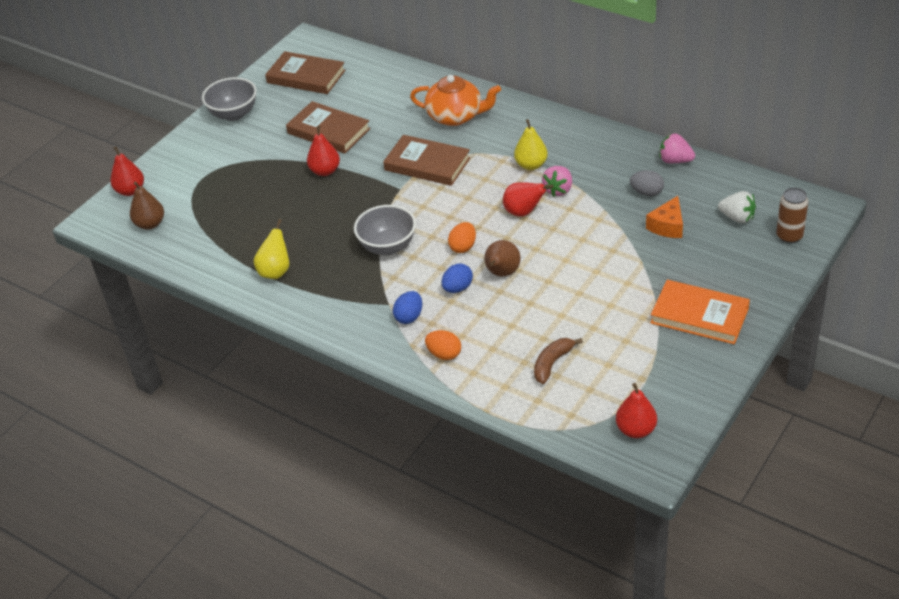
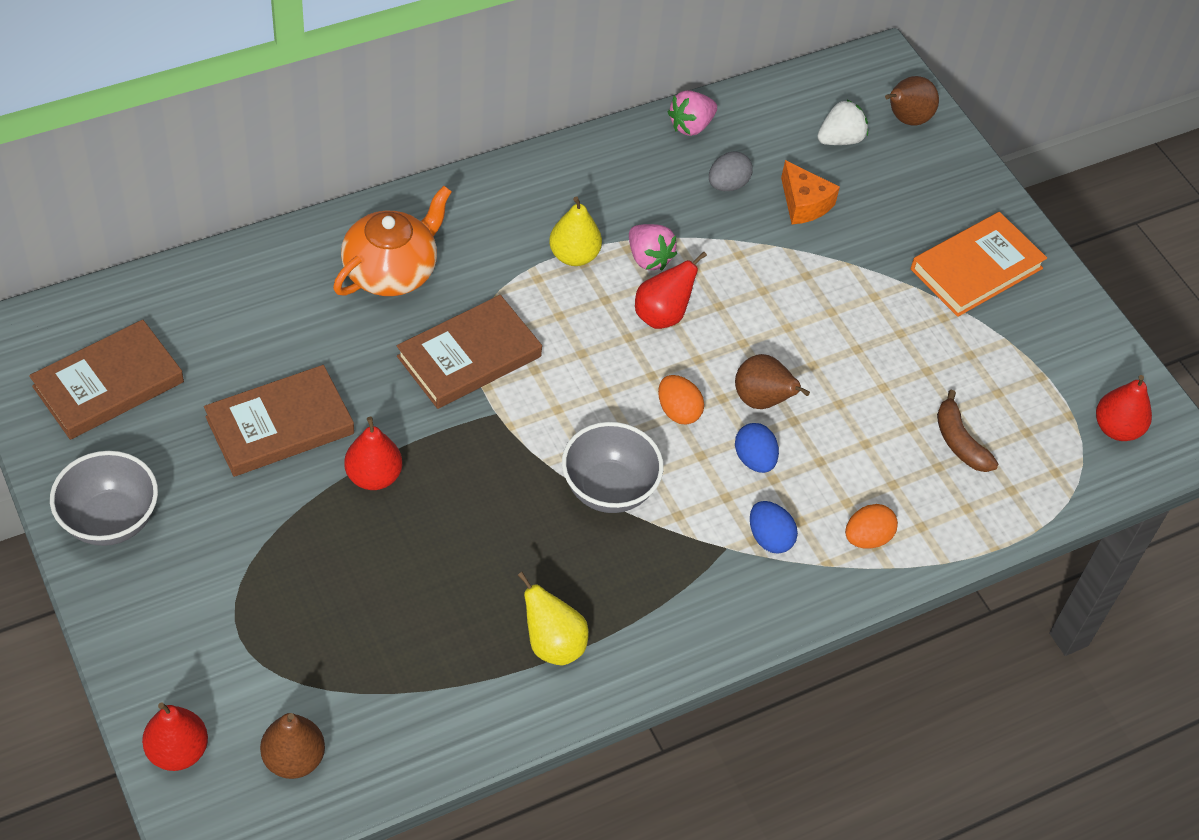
camera: 70 degrees left, 10 degrees up
brown can [776,187,808,243] -> brown pear [885,76,939,126]

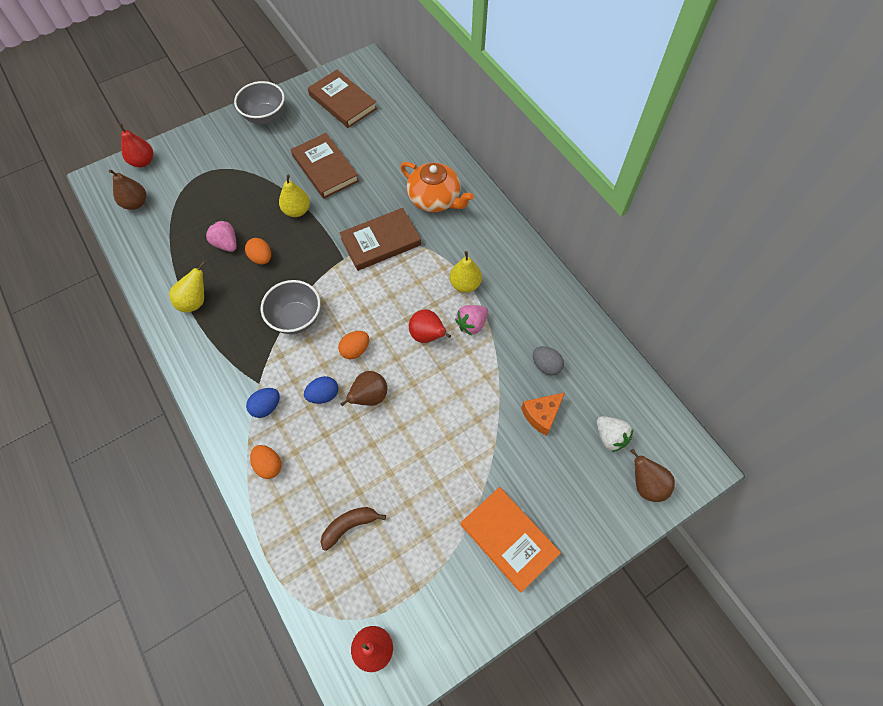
camera: 90 degrees right, 10 degrees up
red pear [344,417,402,490] -> yellow pear [279,175,310,217]
brown book [397,295,542,409] -> brown book turned 75 degrees counterclockwise [339,208,421,271]
pink strawberry [668,90,717,136] -> pink strawberry moved to [205,220,237,252]
none -> orange egg [245,238,271,264]

